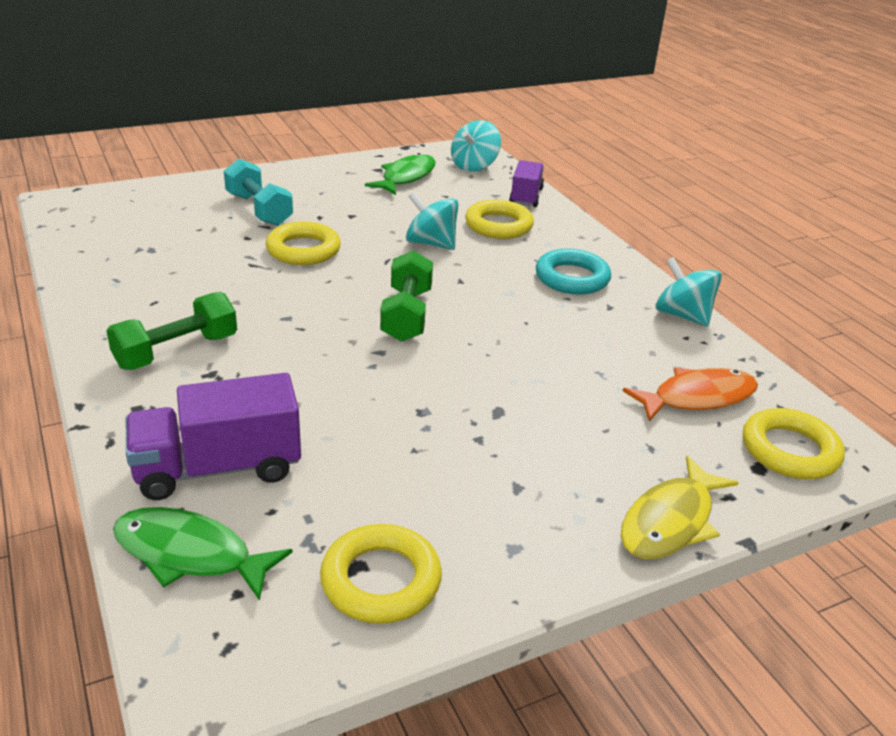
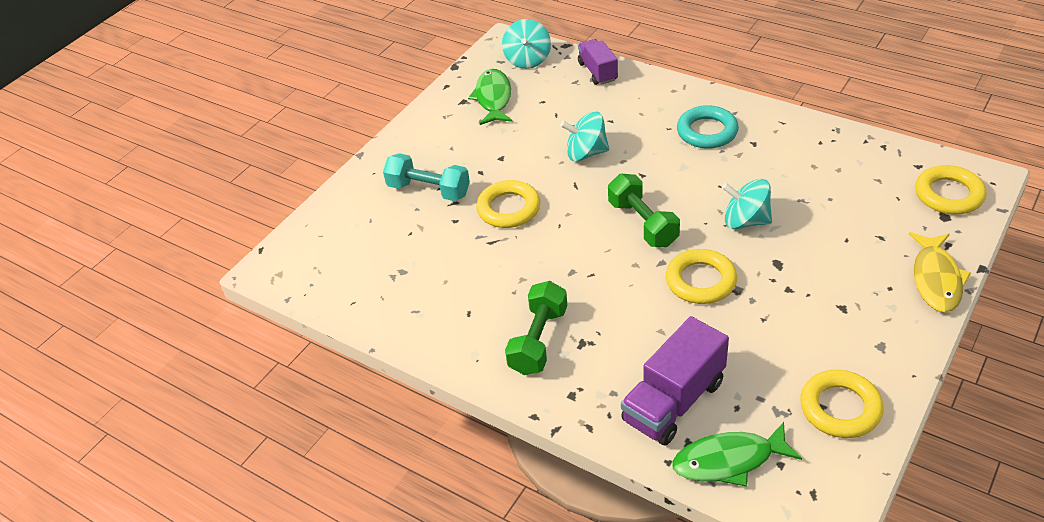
camera: 25 degrees left, 10 degrees up
yellow ring [465,200,534,239] -> yellow ring moved to [666,249,737,304]
orange fish [623,368,758,422] -> none
turquoise spinning top [655,257,722,327] -> turquoise spinning top moved to [722,179,772,229]

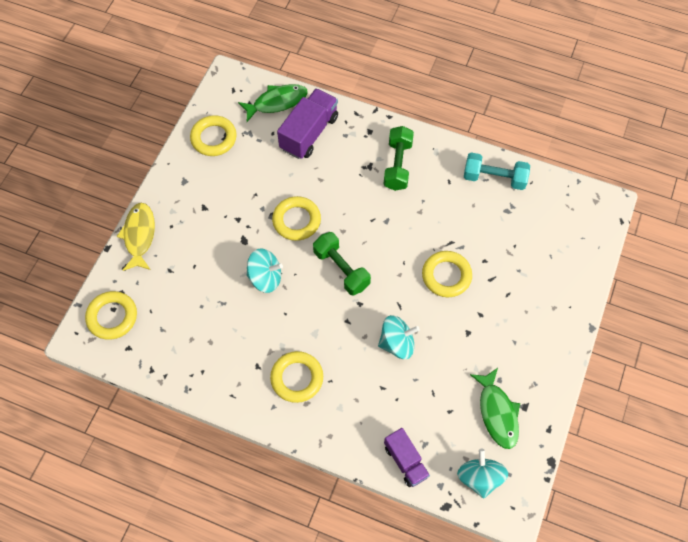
camera: 165 degrees right, 20 degrees up
turquoise dumbbell [383,153,470,201] -> turquoise dumbbell moved to [464,152,530,190]
turquoise ring [677,105,739,149] -> yellow ring [270,351,323,403]

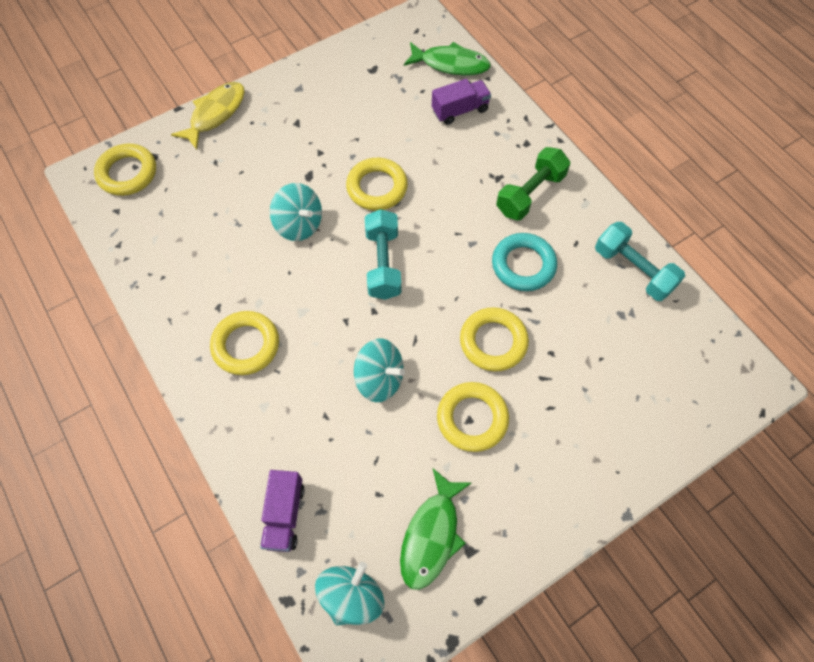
camera: 35 degrees right, 0 degrees up
yellow ring [190,115,237,156] -> yellow ring moved to [437,382,509,452]
purple truck [277,88,338,159] -> purple truck [432,79,491,125], size x0.64
green dumbbell [313,232,371,296] -> turquoise dumbbell [365,209,401,300]
none -> turquoise ring [492,233,557,291]

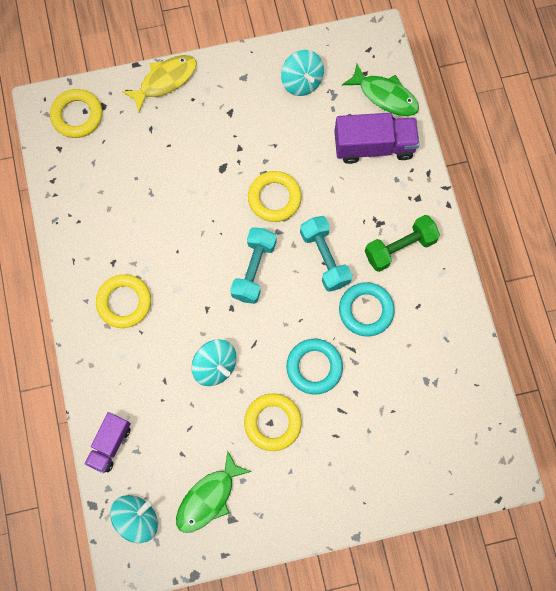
camera: 20 degrees right, 10 degrees up
turquoise spinning top [270,183,322,241] -> turquoise spinning top moved to [281,50,324,96]
purple truck [432,79,491,125] -> purple truck [334,113,419,164], size x1.57
yellow ring [460,307,529,371] -> turquoise ring [286,339,343,395]
turquoise dumbbell [595,222,685,301] -> turquoise dumbbell moved to [300,216,352,292]

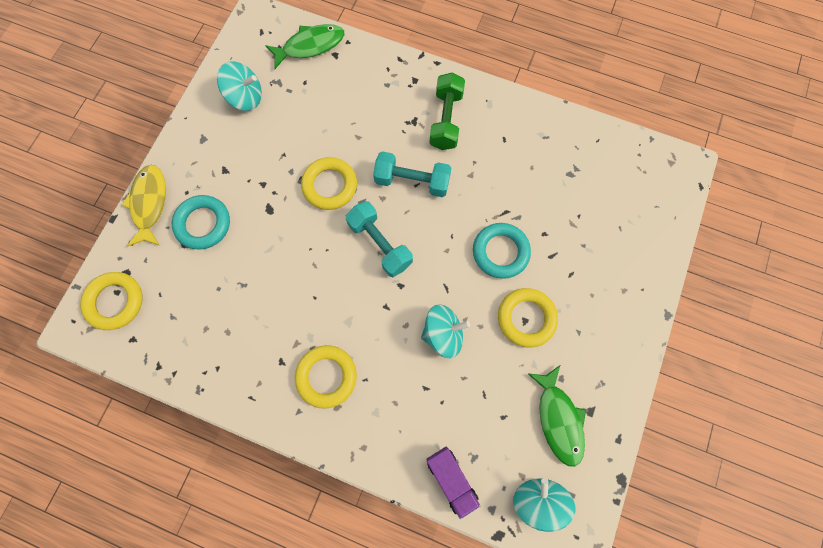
camera: 55 degrees left, 0 degrees up
purple truck [334,113,419,164] -> none
turquoise ring [339,282,395,336] -> turquoise ring moved to [172,195,230,250]

